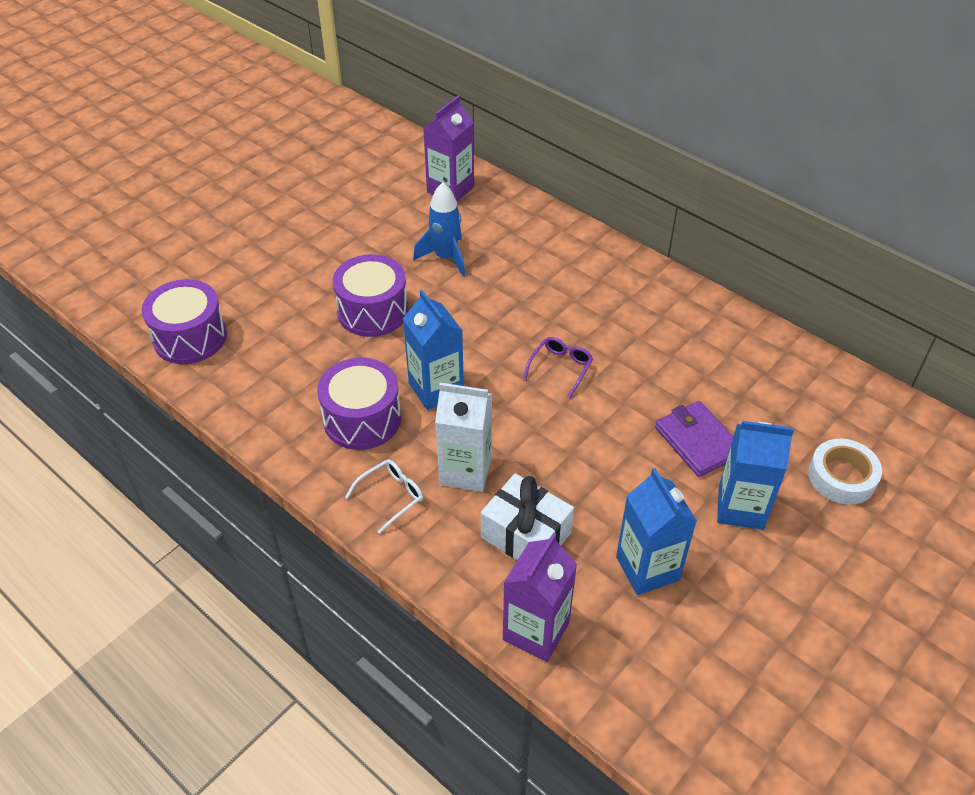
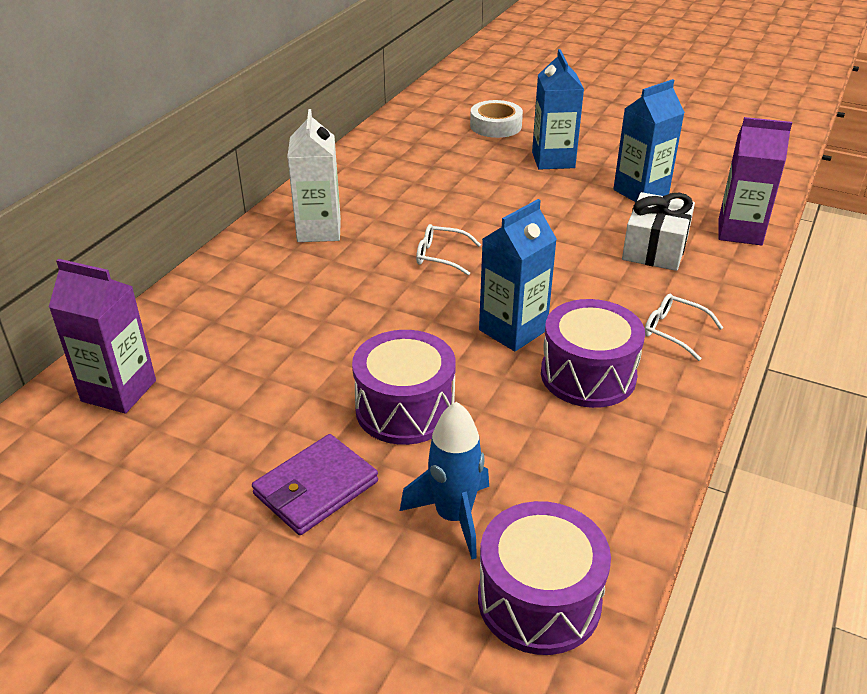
camera: 105 degrees left, 10 degrees down
blue rocket [413,182,465,276] -> blue rocket moved to [400,402,489,559]
white carton [435,383,492,492] -> white carton moved to [287,109,341,242]
purple glasses [523,337,593,398] -> white glasses [416,224,481,275]
purple wallet [655,401,733,477] -> purple wallet moved to [252,434,378,535]

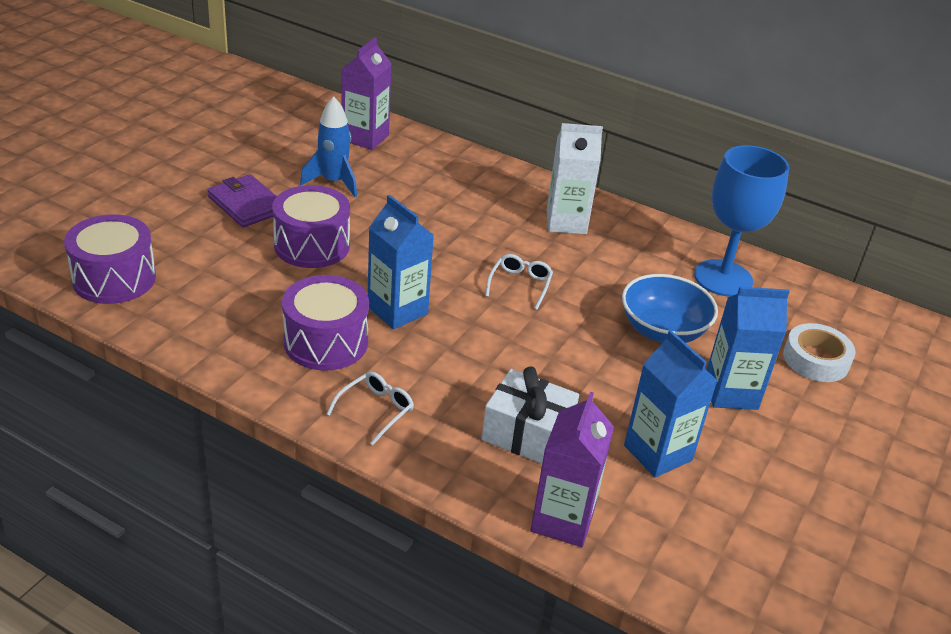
camera: 90 degrees right, 0 degrees up
blue rocket [400,402,489,559] -> blue rocket moved to [300,96,357,197]
none -> blue bowl [622,274,718,343]
none -> blue goblet [694,145,790,297]

